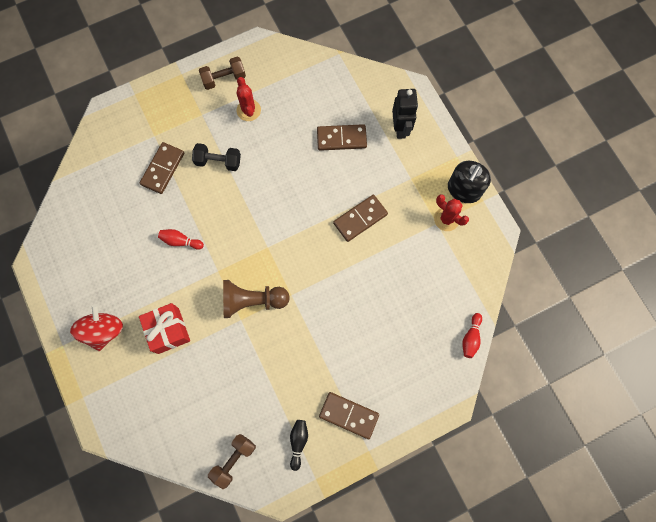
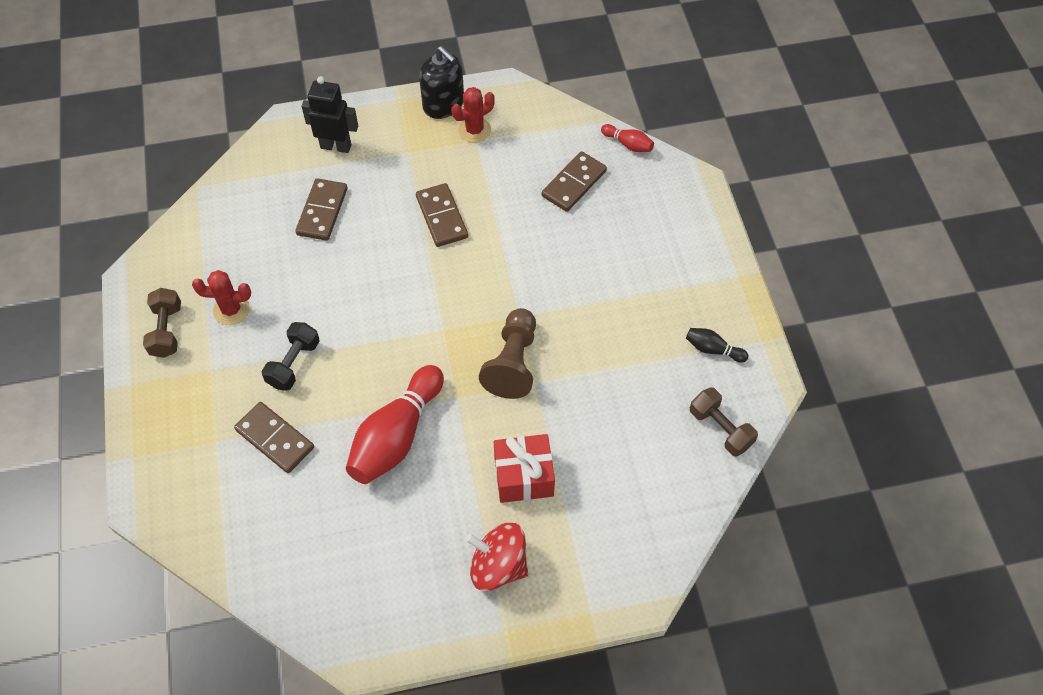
camera: 75 degrees left, 15 degrees down
red bowling pin [158,229,204,250] -> red bowling pin [346,365,444,484], size x2.17
brown domino [319,392,379,439] -> brown domino moved to [542,151,607,212]

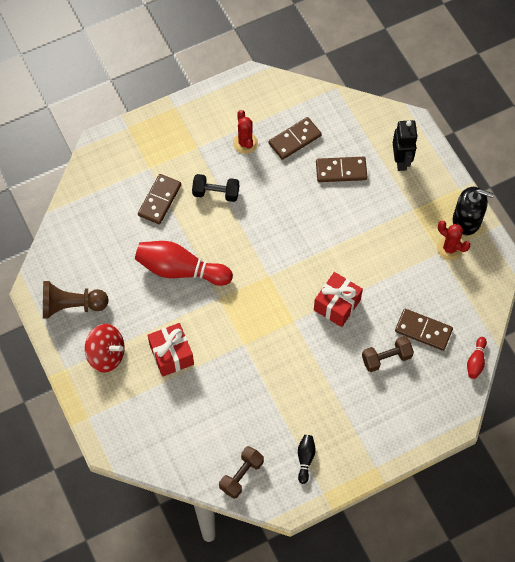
camera: 75 degrees right, 5 degrees up
brown dumbbell [143,288,181,358] -> brown dumbbell moved to [362,336,414,372]
brown domino [416,183,468,247] -> brown domino moved to [269,117,322,160]
black soap dispenser [419,46,464,119] -> black soap dispenser turned 105 degrees counterclockwise [453,187,494,236]
red spinning top [466,523,528,591] -> red spinning top turned 105 degrees clockwise [85,324,124,373]
brown pawn [479,308,536,399] -> brown pawn moved to [43,281,109,319]
none -> red gift [314,272,363,327]

